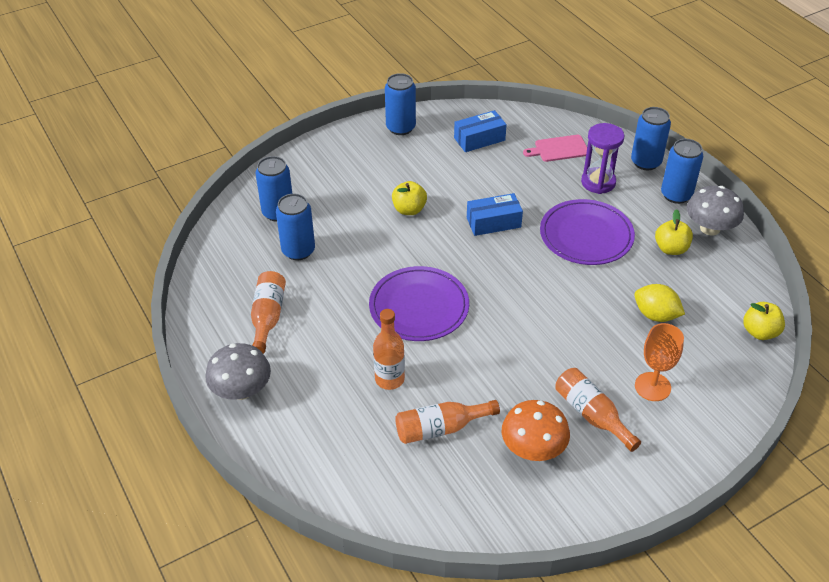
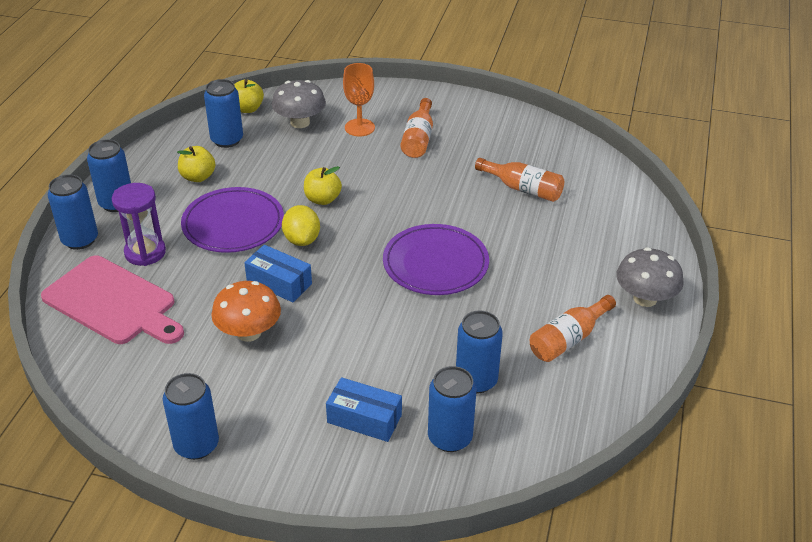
camera: 135 degrees left, 5 degrees down
orange bottle [373,309,405,390] -> none
yellow apple [392,181,427,215] -> yellow apple moved to [304,166,342,205]
blue box [454,110,507,152] -> blue box moved to [326,377,402,442]
orange mushroom [502,400,570,461] -> orange mushroom moved to [211,281,281,342]
pink cutting board [523,135,587,162] -> pink cutting board [41,256,184,344], size x1.89
yellow lemon [634,284,685,322] -> yellow lemon moved to [282,205,320,246]
grey mushroom [687,186,744,235] -> grey mushroom moved to [272,80,326,128]
none -> blue can [204,79,243,148]

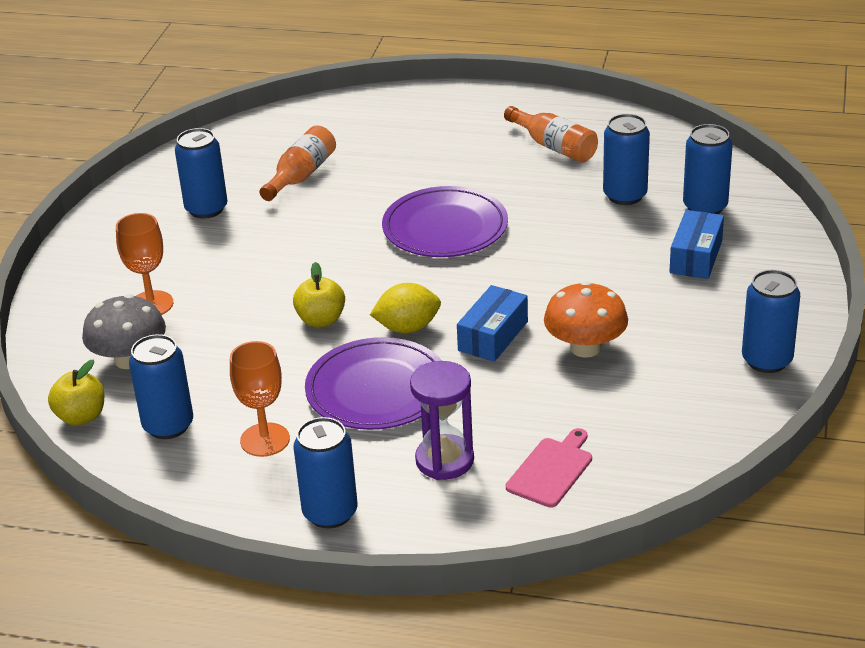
camera: 90 degrees left, 5 degrees down
pink cutting board [41,256,184,344] -> pink cutting board [506,428,592,508], size x0.53
blue can [48,175,98,250] -> blue can moved to [175,128,228,219]
yellow apple [177,146,215,182] -> orange goblet [230,341,290,457]
orange bottle [400,98,433,158] -> none
grey mushroom [617,247,684,307] -> none

